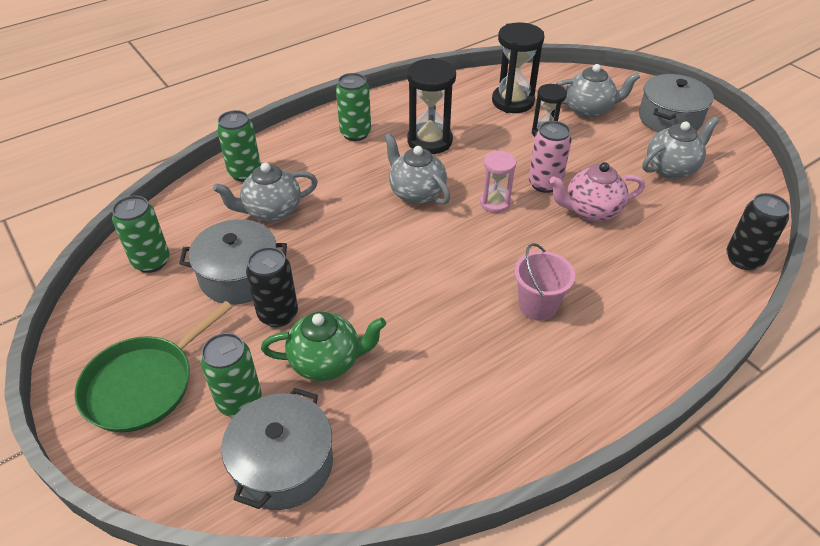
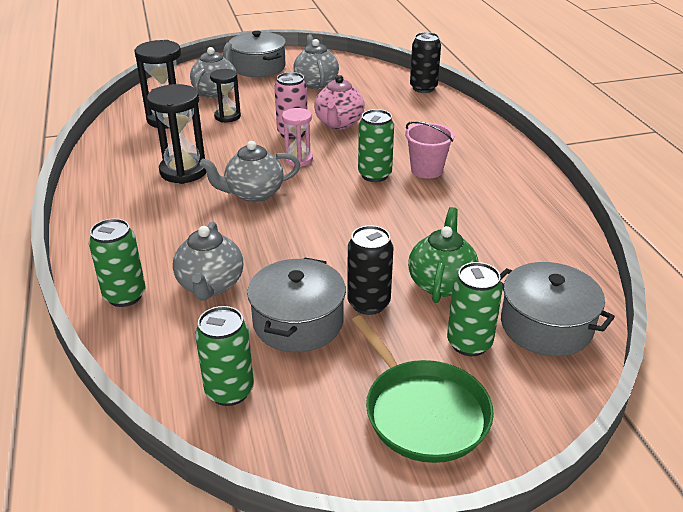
camera: 70 degrees left, 10 degrees down
green can [336,73,371,141] -> green can moved to [358,109,394,182]

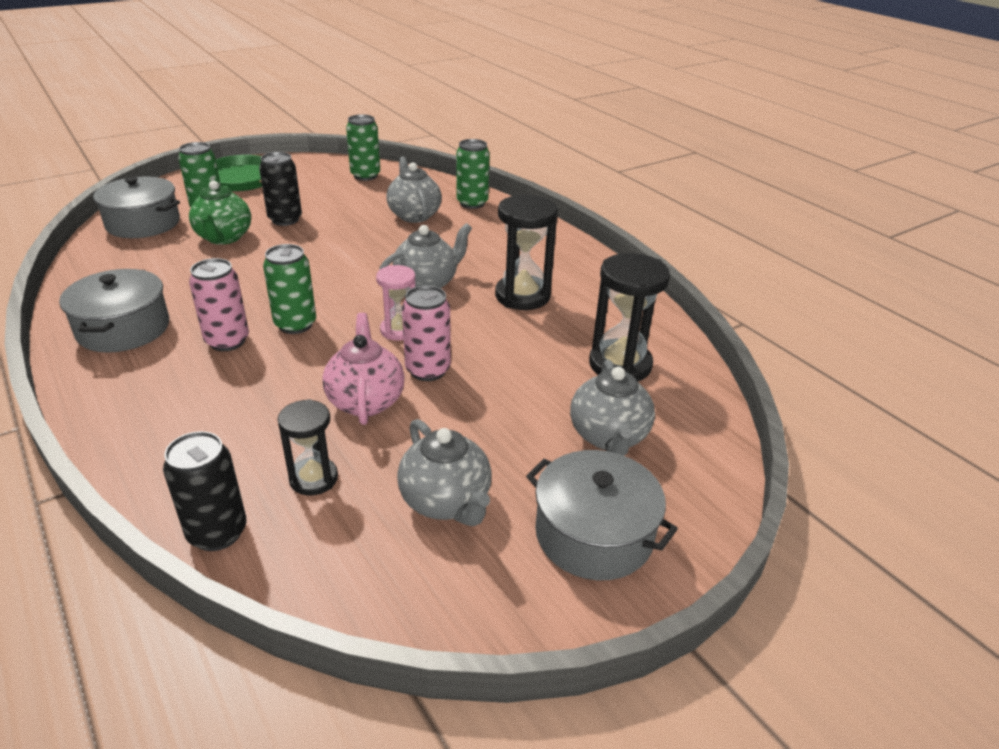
camera: 160 degrees right, 0 degrees up
black hourglass [210,69,241,123] -> black hourglass moved to [277,399,338,496]
grey pot [247,257,346,352] -> grey pot moved to [59,269,169,353]
pink bucket [405,121,454,179] -> pink can [189,258,249,351]

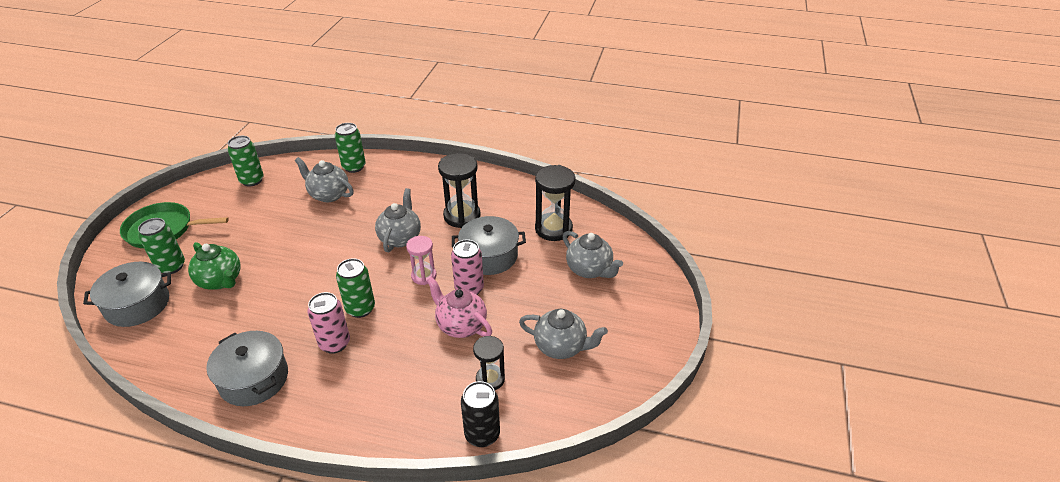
camera: 40 degrees left, 5 degrees up
black can [259,152,302,226] -> none
grey pot [526,450,678,580] -> grey pot moved to [452,216,526,275]

